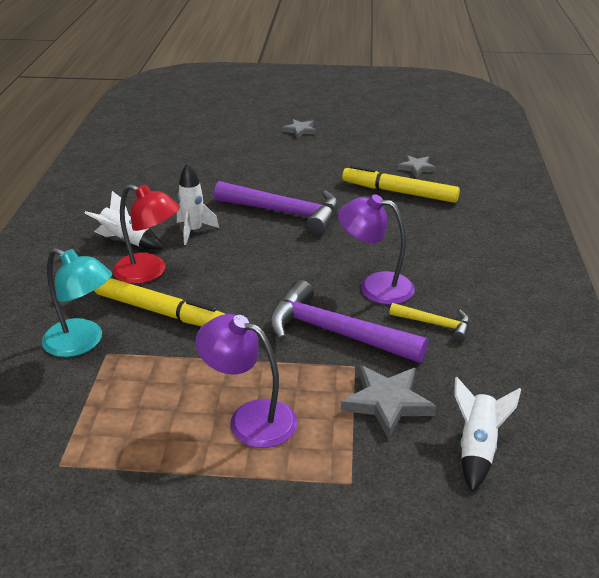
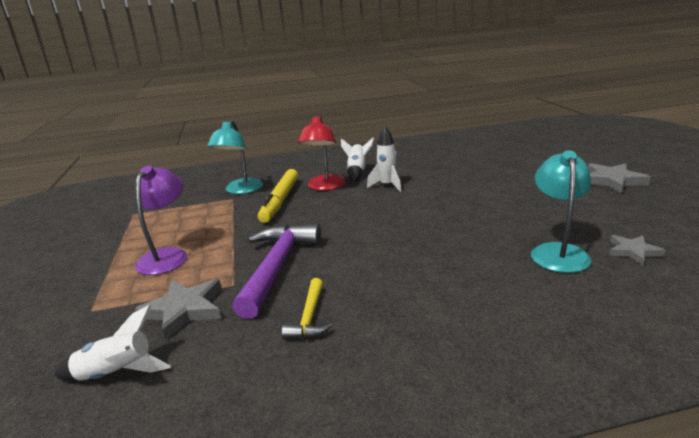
camera: 75 degrees right, 10 degrees down
purple hammer [214,181,339,235] -> none
grey star [282,119,316,138] -> grey star [588,163,650,193], size x1.60
purple lamp [338,194,415,305] -> none
yellow marker [342,165,460,203] -> turquoise lamp [531,150,591,273]

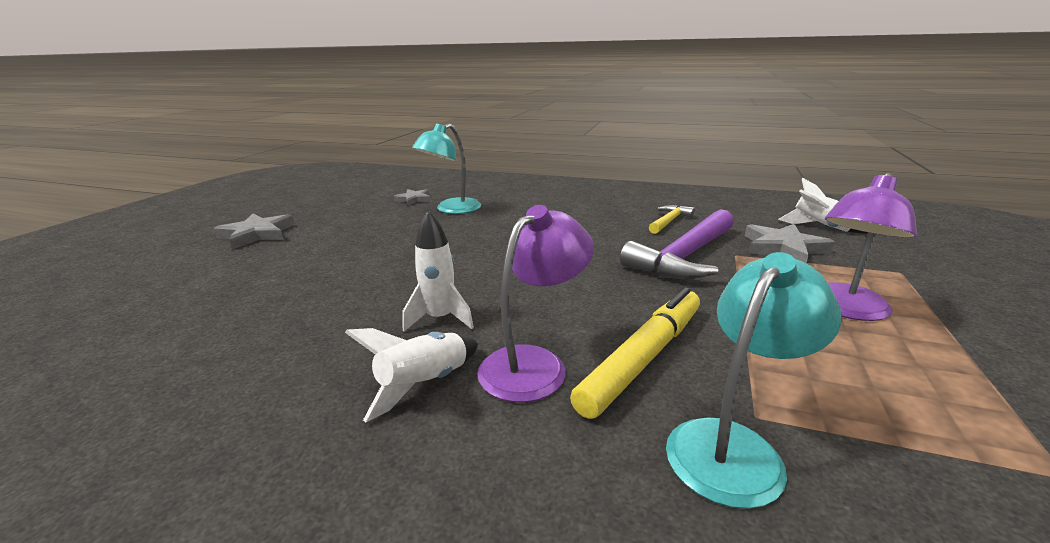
camera: 150 degrees left, 0 degrees up
red lamp [298,115,345,191] -> purple lamp [477,205,594,402]

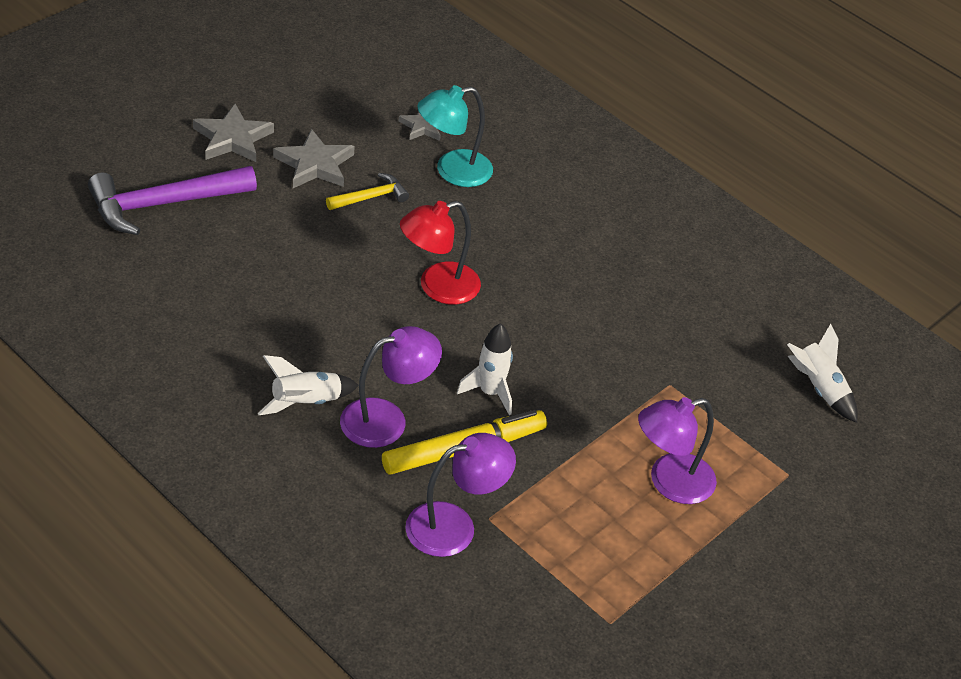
camera: 20 degrees right, 20 degrees up
white rocket [403,210,474,332] -> white rocket moved to [457,323,513,415]
purple hammer [620,209,734,279] -> purple hammer moved to [88,166,257,235]
yellow hammer [649,205,695,234] -> yellow hammer moved to [326,173,409,210]
turquoise lamp [666,252,842,509] -> purple lamp [405,433,516,557]
grey star [745,224,835,263] -> grey star moved to [273,128,355,188]
none -> red lamp [400,201,481,305]

